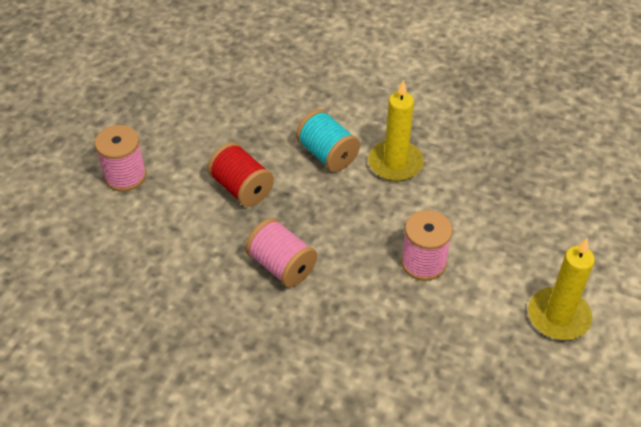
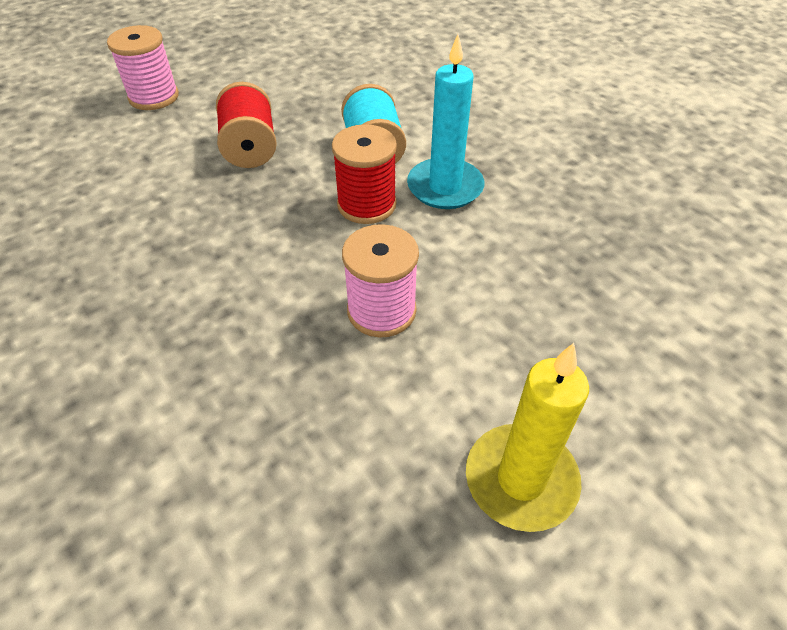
camera: 30 degrees right, 0 degrees up
pink spool [245,218,317,287] -> none
yellow candle [368,80,424,181] -> turquoise candle [407,34,484,209]
none -> red spool [332,124,397,224]

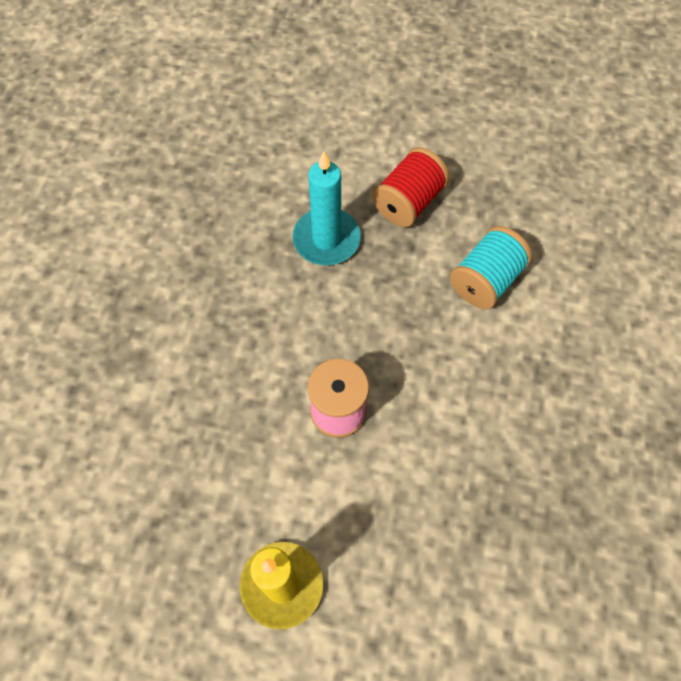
camera: 50 degrees right, 15 degrees up
pink spool [107,25,179,110] -> none
red spool [332,124,397,224] -> none
turquoise candle [407,34,484,209] -> turquoise candle moved to [293,152,361,265]

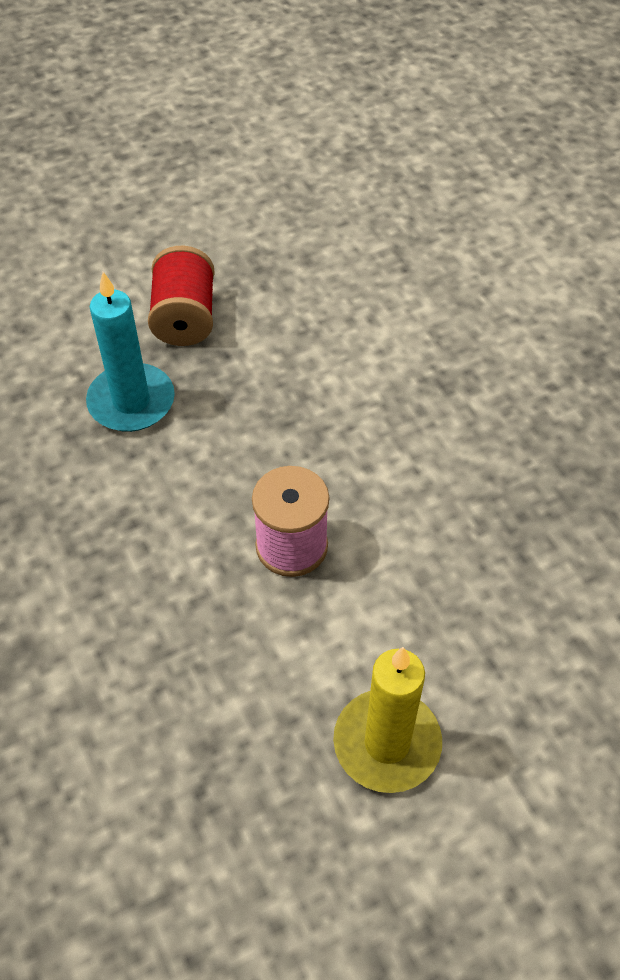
camera: 40 degrees left, 10 degrees down
turquoise spool [450,226,532,309] -> none

